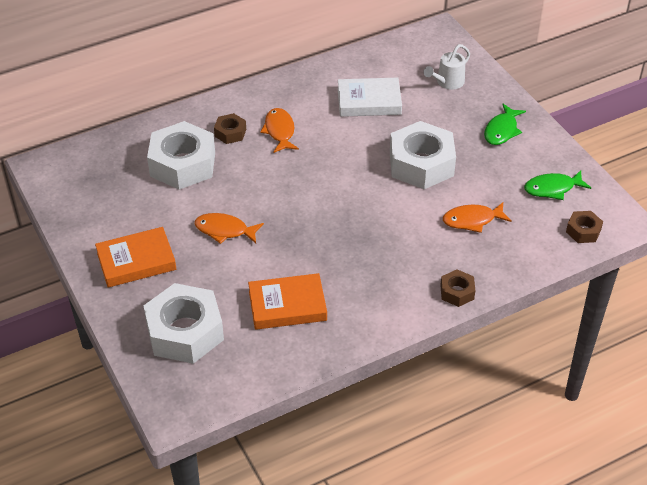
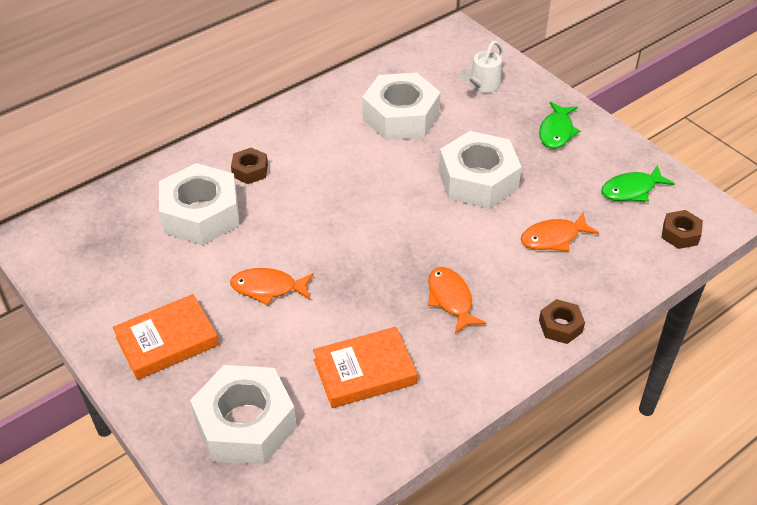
camera: 10 degrees left, 0 degrees up
orange fish [260,108,299,153] -> orange fish moved to [428,267,486,334]
white book [338,78,402,117] -> white nut [362,73,441,140]

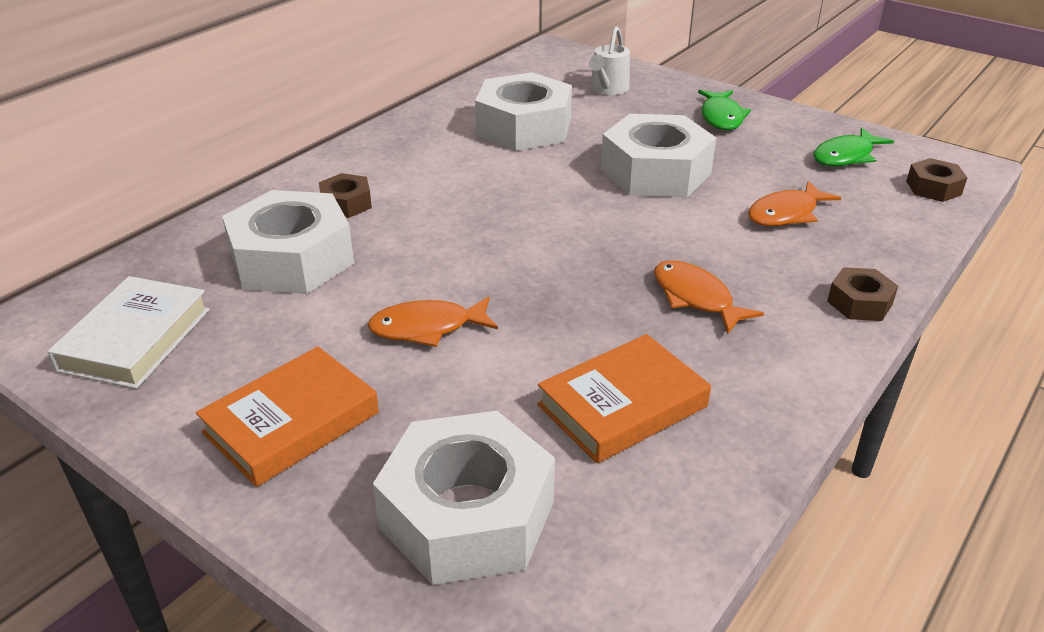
camera: 15 degrees left, 10 degrees down
none -> white book [48,276,210,389]

